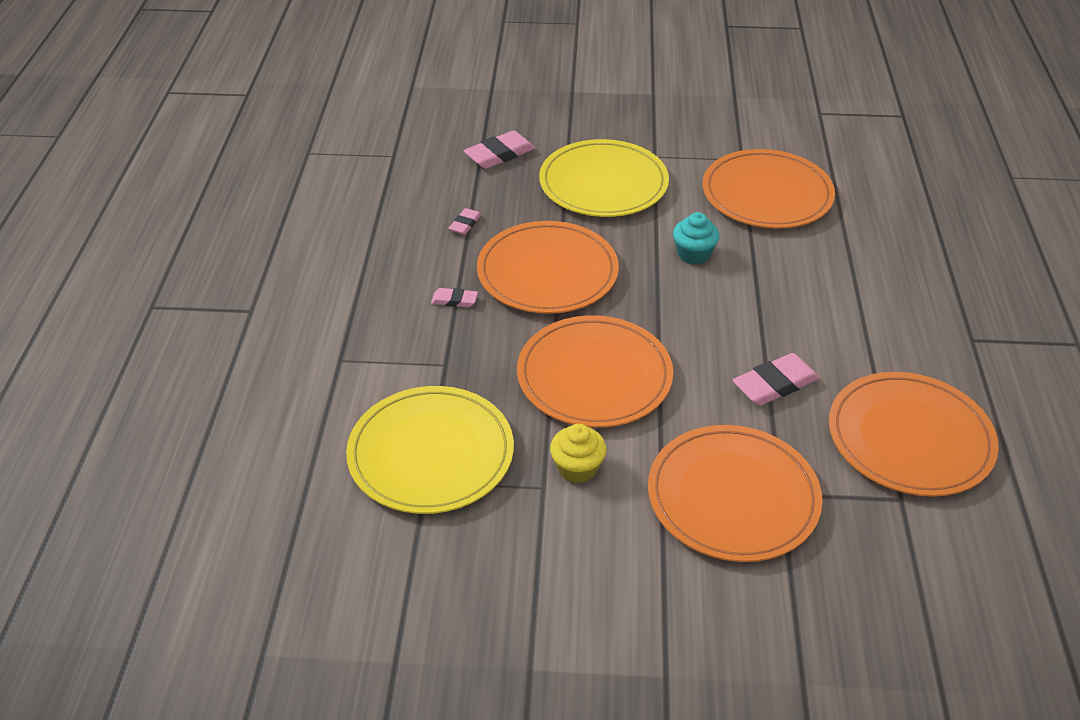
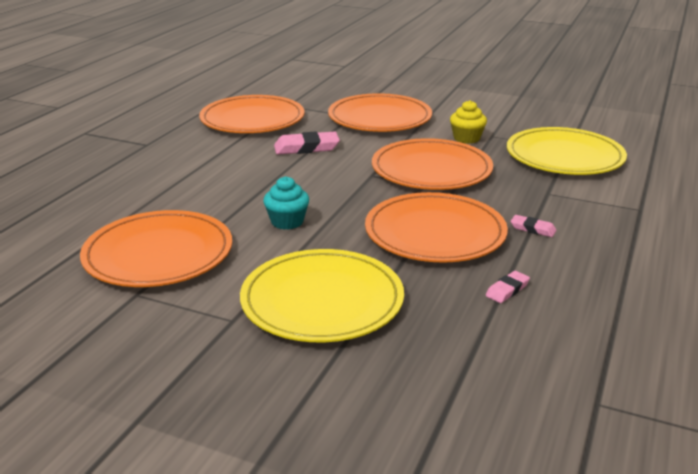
camera: 160 degrees left, 15 degrees down
pink eraser [463,130,535,169] -> none

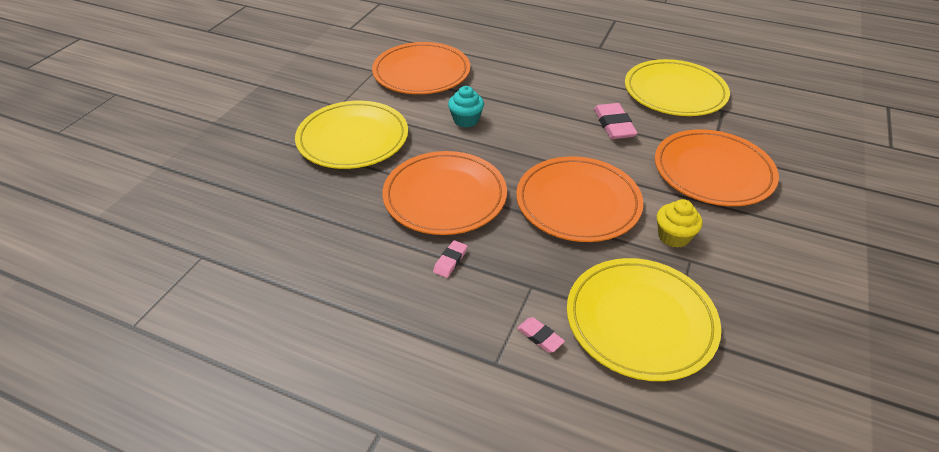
camera: 90 degrees right, 15 degrees up
orange plate [199,95,304,133] -> yellow plate [625,59,730,116]
pink eraser [486,271,530,303] -> pink eraser moved to [517,317,565,353]

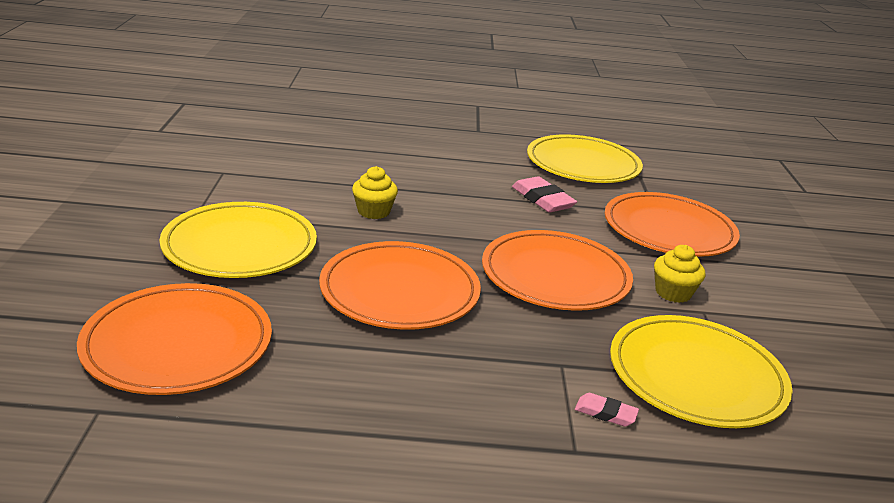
camera: 25 degrees left, 15 degrees down
orange plate [372,42,470,94] -> orange plate moved to [77,283,272,395]
pink eraser [433,240,467,278] -> none
turquoise cupcake [448,86,484,128] -> yellow cupcake [352,166,398,219]

